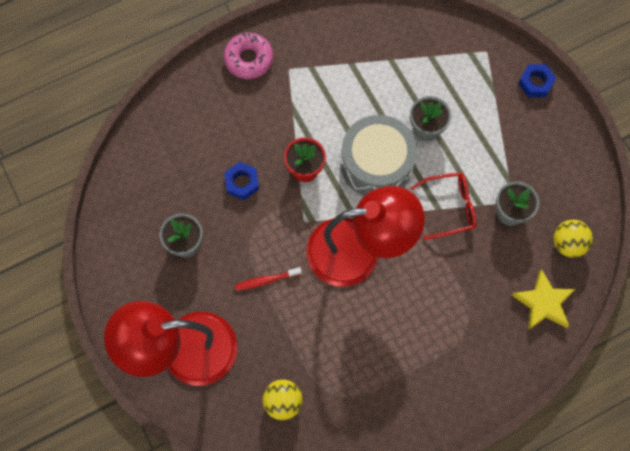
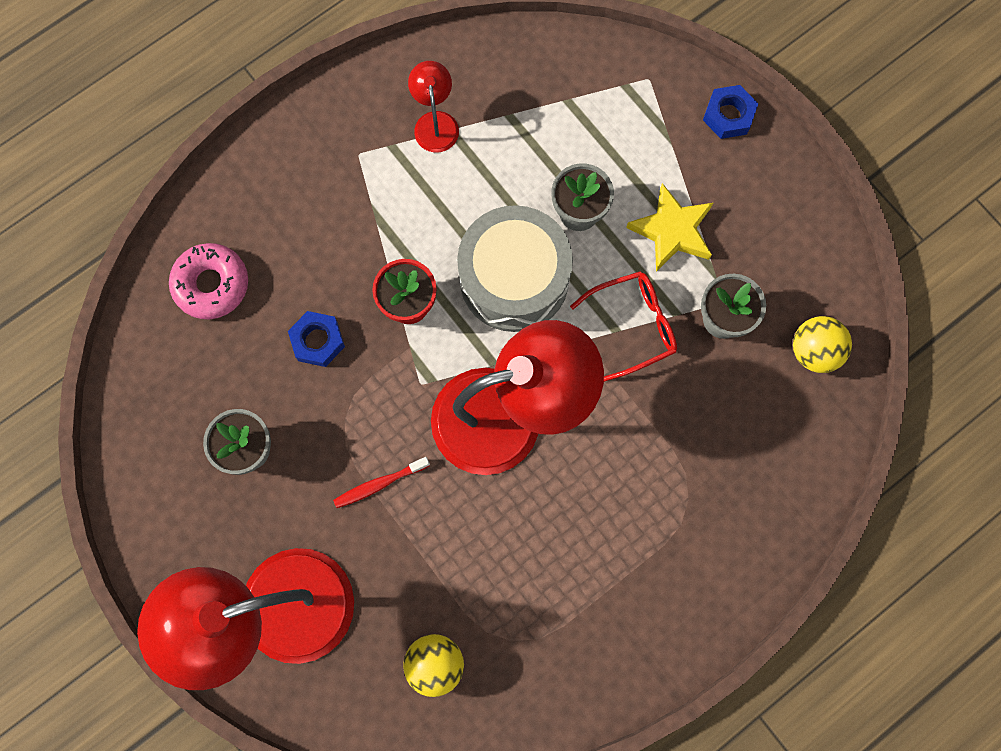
camera: 10 degrees left, 5 degrees up
pink donut [224,33,273,79] -> pink donut moved to [169,243,248,319]
yellow star [512,269,575,330] -> yellow star moved to [626,183,713,272]
none -> red lamp [408,61,459,152]

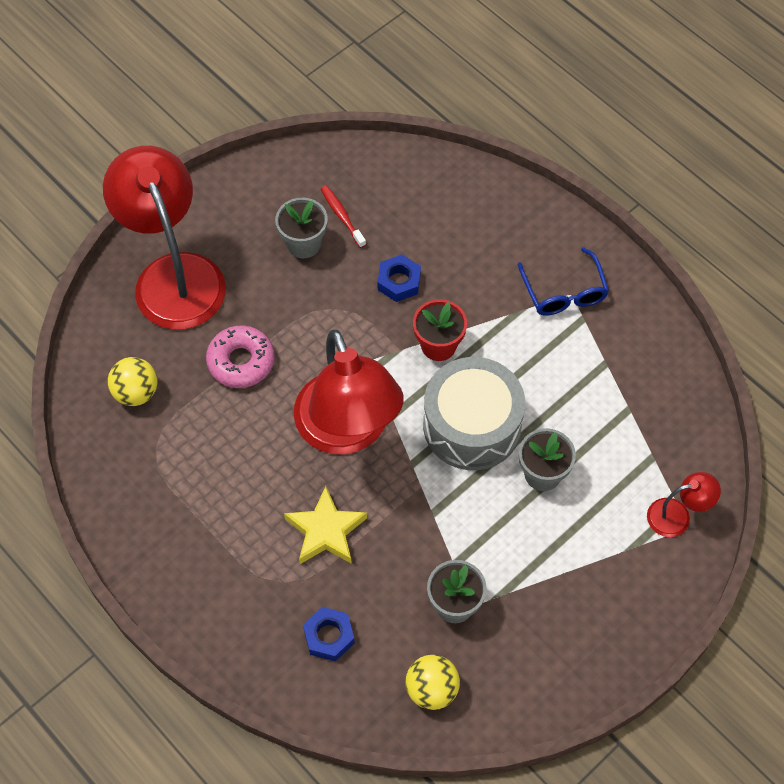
camera: 85 degrees right, 15 degrees down
pink donut [169,243,248,319] -> pink donut moved to [206,326,274,388]
red toothbrush [333,457,430,508] -> red toothbrush moved to [321,185,366,248]
red lamp [408,61,459,152] -> red lamp moved to [647,472,721,537]
red glasses [570,271,677,382] -> none
yellow star [626,183,713,272] -> yellow star moved to [284,486,367,564]
blue nut [703,85,758,139] -> blue nut moved to [303,607,355,661]
none -> blue glasses [517,247,609,316]

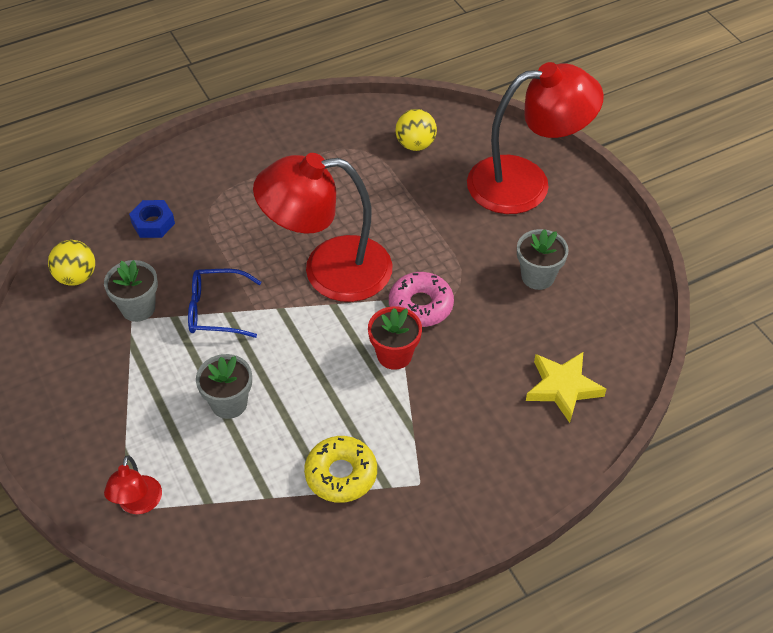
camera: 105 degrees right, 10 degrees down
pink donut [206,326,274,388] -> pink donut moved to [389,272,454,327]
yellow star [284,486,367,564] -> yellow star moved to [526,352,607,423]
red toothbrush [321,185,366,248] -> none
blue nut [378,255,421,302] -> none
grey drum [423,357,525,470] -> none
blue glasses [517,247,609,316] -> blue glasses moved to [188,269,261,338]
none -> yellow donut [304,436,377,503]

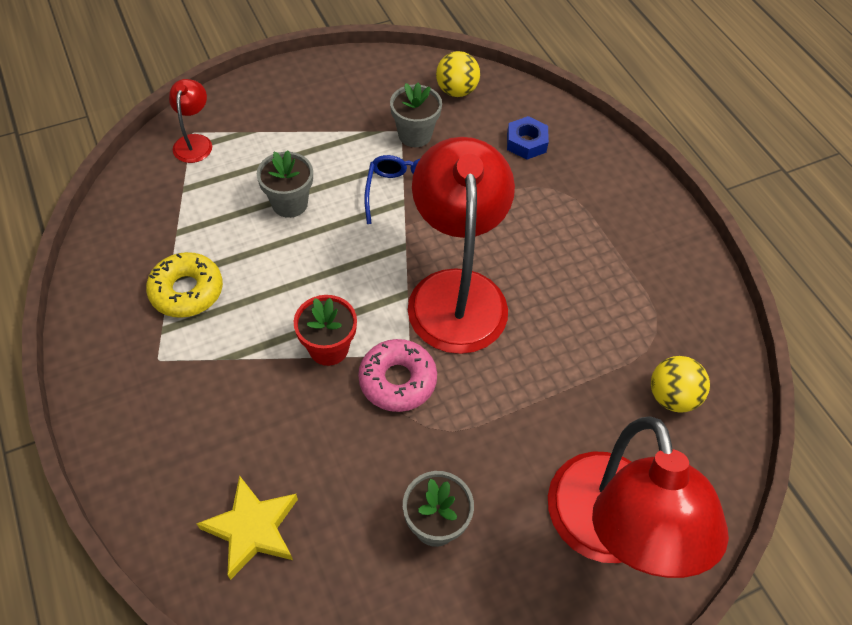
camera: 90 degrees right, 5 degrees up
red lamp [104,455,162,514] -> red lamp turned 90 degrees clockwise [169,79,212,163]

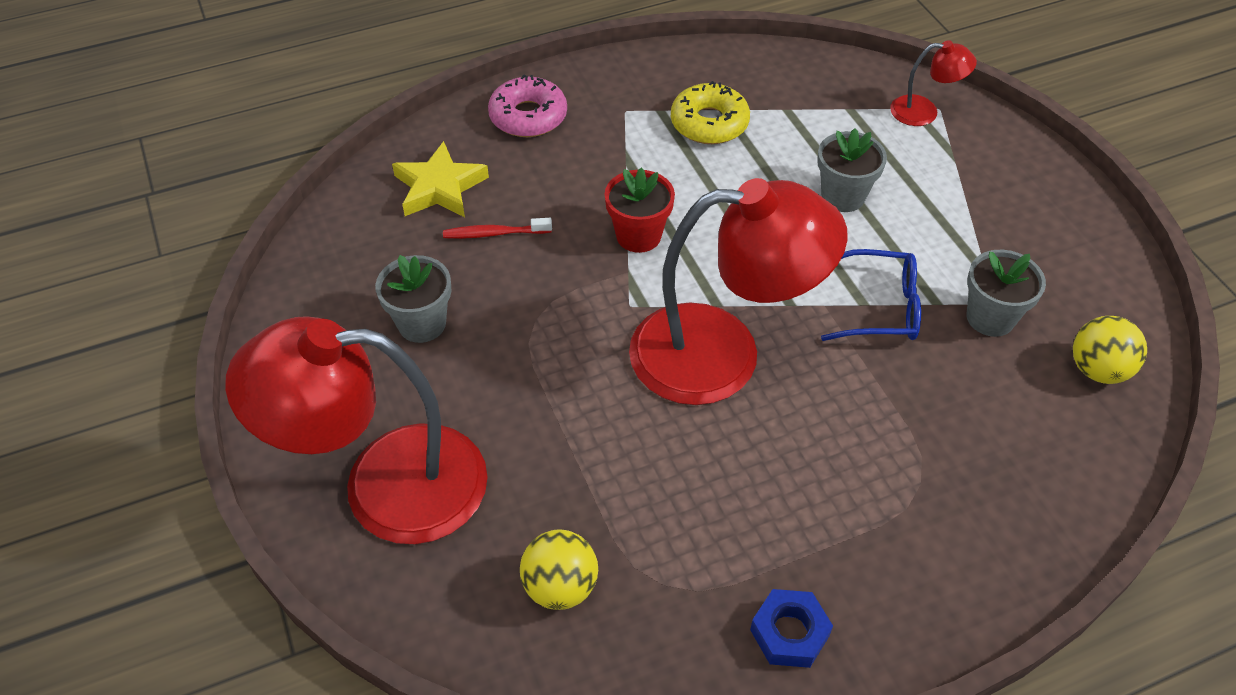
camera: 95 degrees right, 5 degrees down
pink donut [358,339,437,412] -> pink donut moved to [488,74,567,137]
blue nut [507,116,549,160] -> blue nut moved to [750,589,833,668]
none -> red toothbrush [443,218,552,239]

